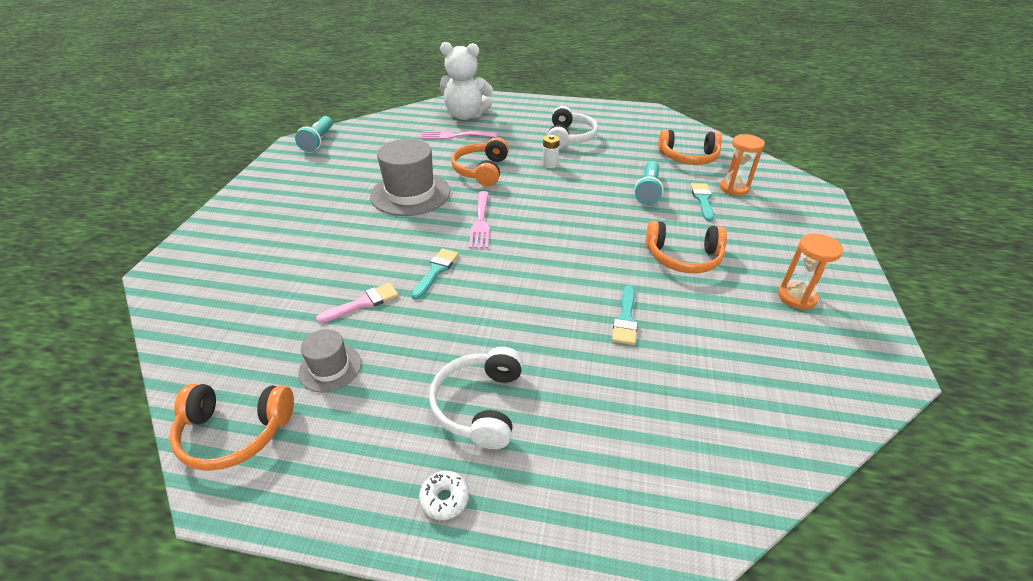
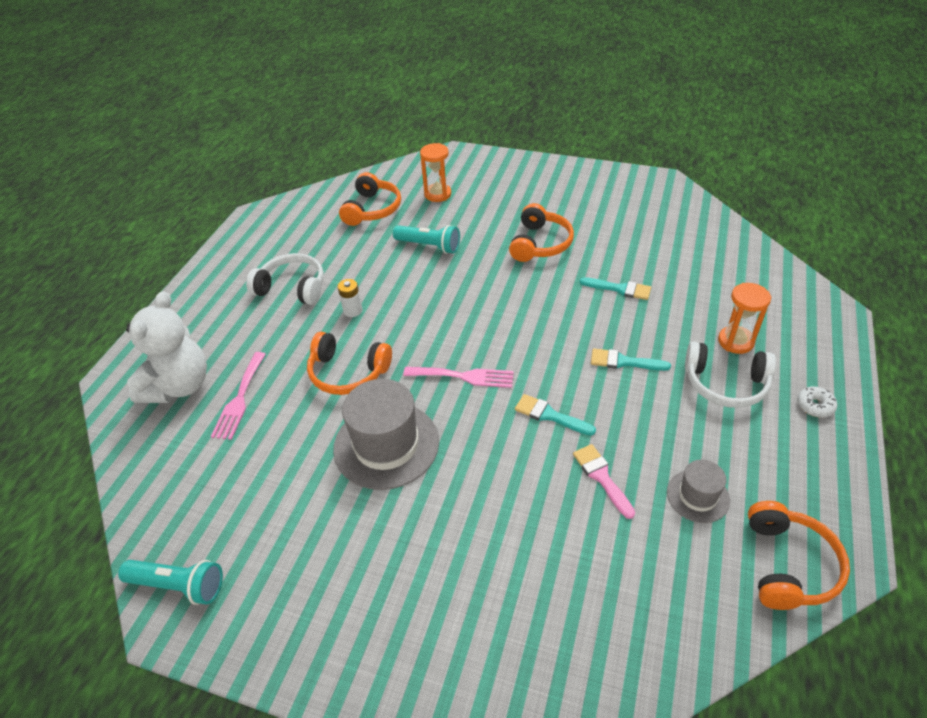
camera: 80 degrees left, 5 degrees up
turquoise brush [691,183,714,222] -> turquoise brush moved to [591,348,671,371]
orange hourglass [778,233,843,310] -> orange hourglass moved to [718,283,771,354]

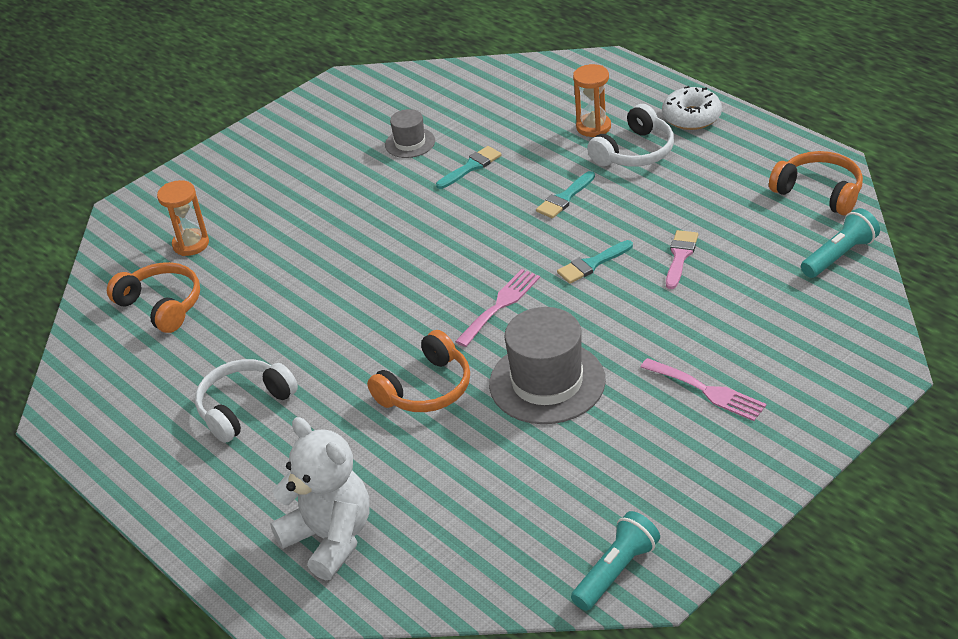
camera: 60 degrees left, 5 degrees down
pink fork [211,352,266,440] -> pink fork moved to [641,358,767,421]
white battery [338,279,362,317] -> none
turquoise flashlight [393,225,460,254] -> turquoise flashlight moved to [801,208,880,278]
orange headphones [509,203,574,262] -> none
pink brush [573,444,635,519] -> pink brush turned 105 degrees clockwise [666,230,698,289]
grey hat [667,459,730,523] -> grey hat moved to [385,109,435,158]
white donut [797,386,837,418] -> white donut [662,86,722,130], size x1.76

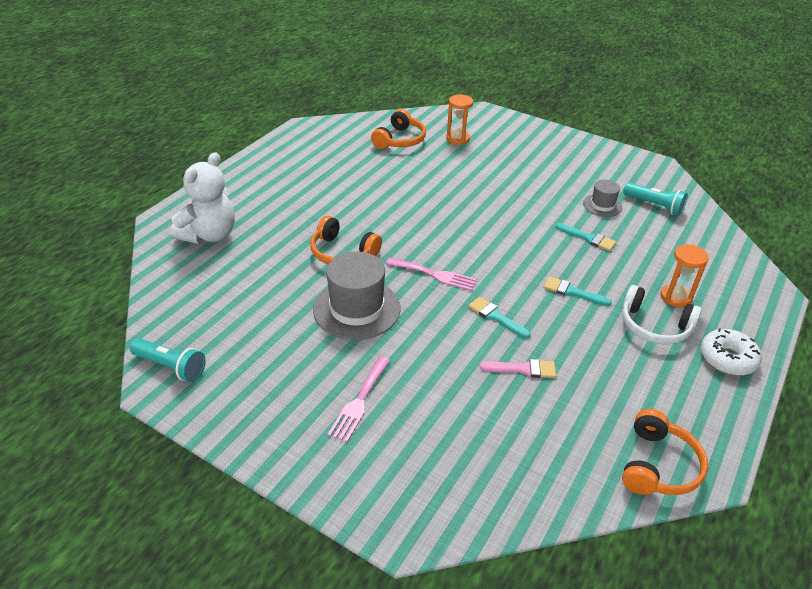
camera: 70 degrees right, 0 degrees up
white headphones [195,359,298,443] -> none
turquoise flashlight [801,208,880,278] -> turquoise flashlight moved to [623,183,688,215]

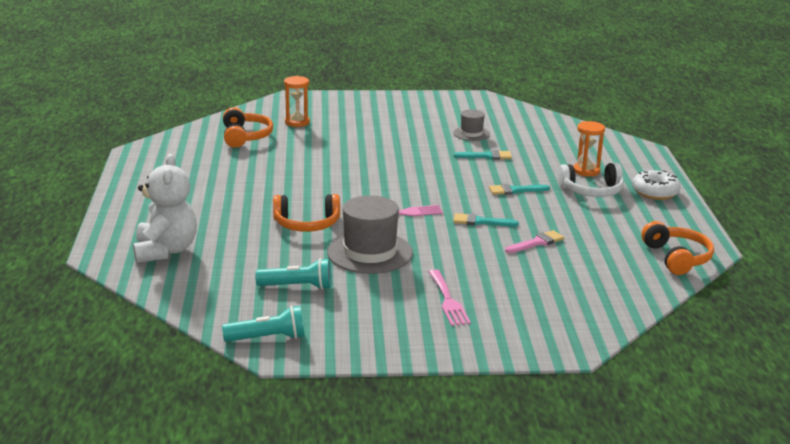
camera: 35 degrees left, 15 degrees down
turquoise flashlight [623,183,688,215] -> turquoise flashlight moved to [255,258,331,290]

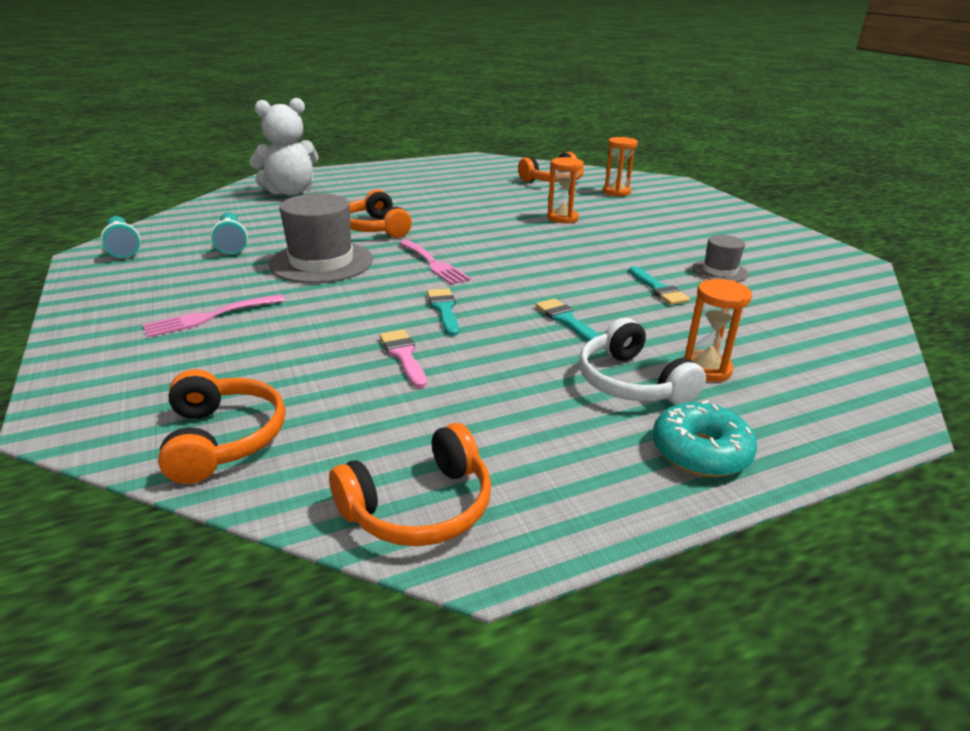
camera: 70 degrees right, 5 degrees up
pink brush [505,230,564,253] -> pink brush turned 150 degrees counterclockwise [379,330,427,388]
white donut [632,170,681,200] -> turquoise donut [652,400,757,477]
none -> orange headphones [158,369,285,484]
none -> orange hourglass [547,157,584,223]

